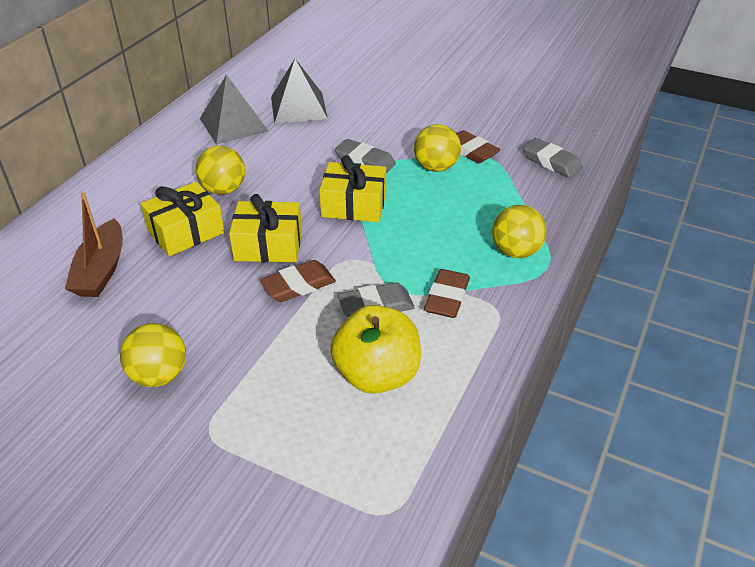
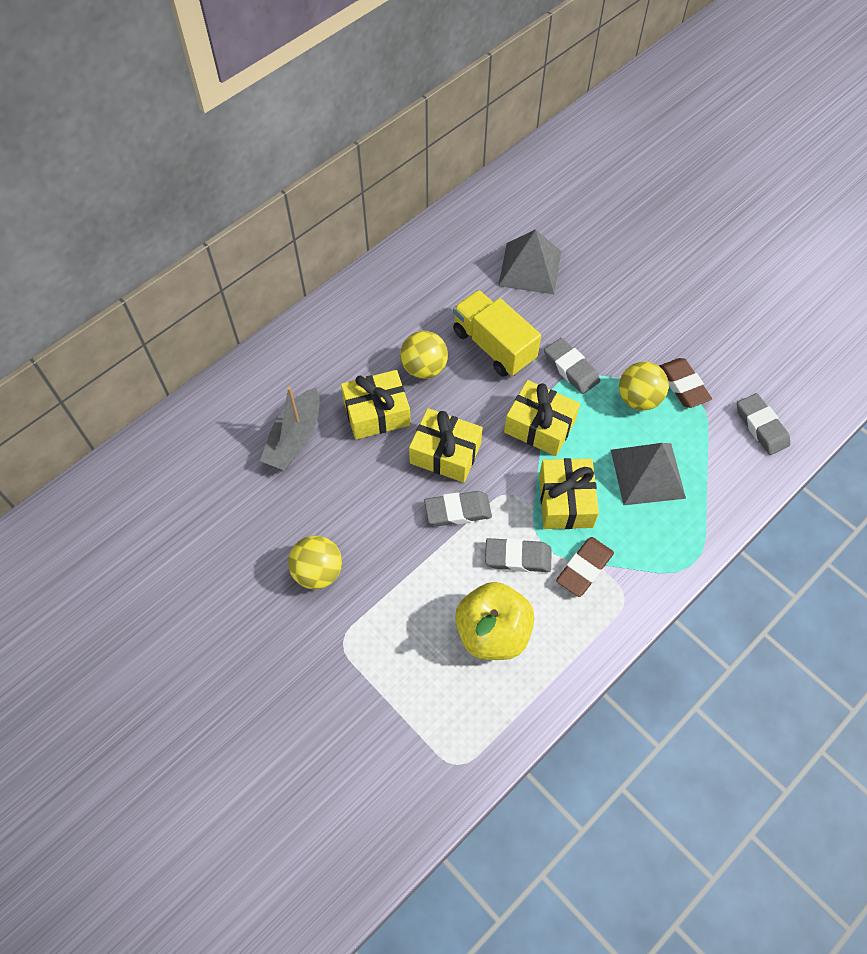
camera: 20 degrees right, 20 degrees up
brown boat [65,193,123,297] -> grey boat [260,386,320,470]
grey pyramid [200,74,268,145] -> grey pyramid moved to [611,443,686,505]
brown eraser [260,260,336,302] -> grey eraser [424,491,492,526]
yellow ball [492,205,547,258] -> none
none -> yellow truck [453,290,541,377]
none -> yellow gift [539,458,599,529]

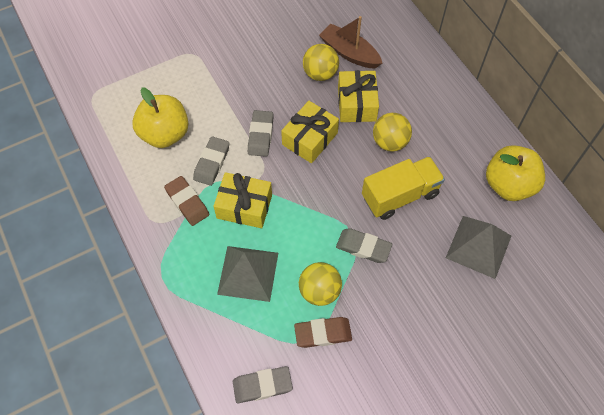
camera: 105 degrees right, 0 degrees up
grey boat [260,386,320,470] -> brown boat [319,16,383,68]
yellow ball [288,535,342,589] -> yellow ball moved to [303,44,339,81]
yellow gift [504,380,580,456] -> none
grey eraser [544,338,600,394] -> grey eraser turned 45 degrees clockwise [336,228,393,263]
none -> yellow apple [486,145,545,201]

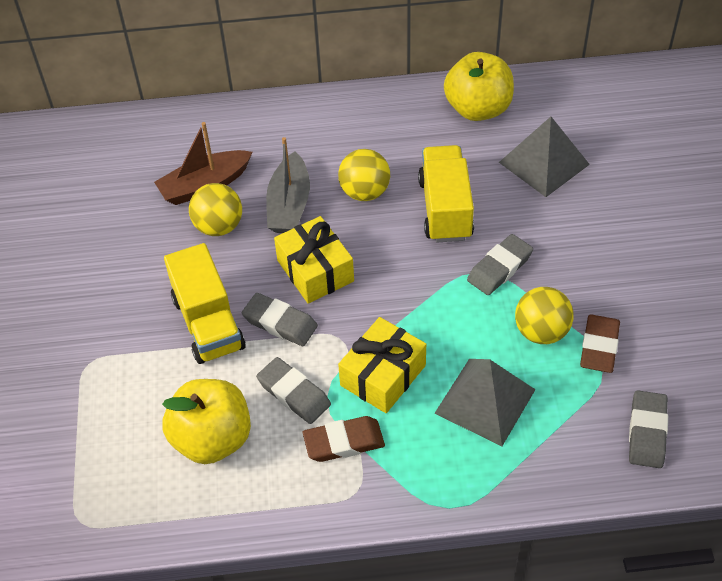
camera: 65 degrees left, 10 degrees down
yellow gift [338,70,379,122] -> grey boat [266,137,310,233]
none -> yellow truck [164,243,246,364]

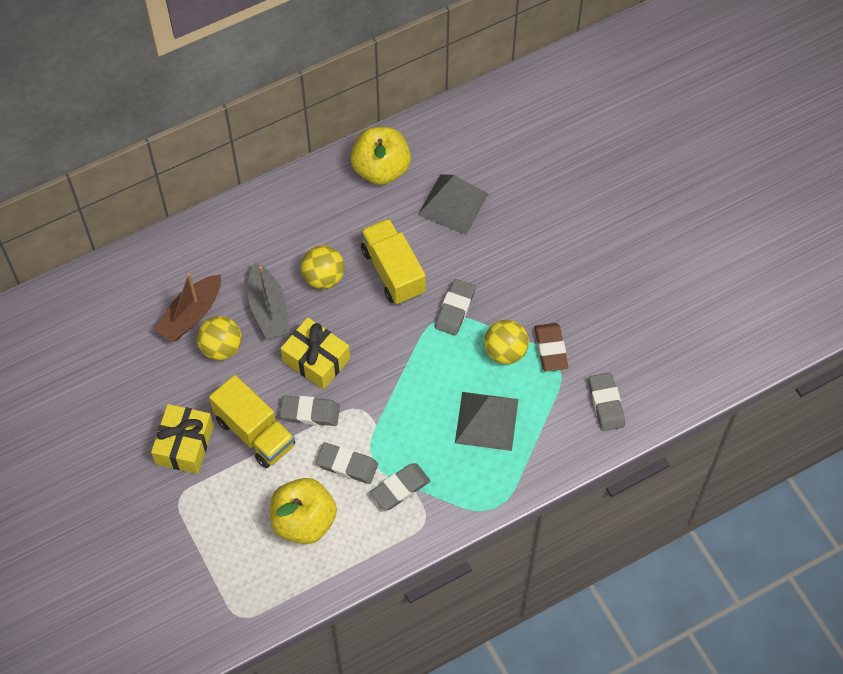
camera: 25 degrees left, 10 degrees up
brown eraser [303,416,385,462] -> grey eraser [370,463,430,510]
yellow gift [338,317,426,413] -> yellow gift moved to [151,404,214,474]

